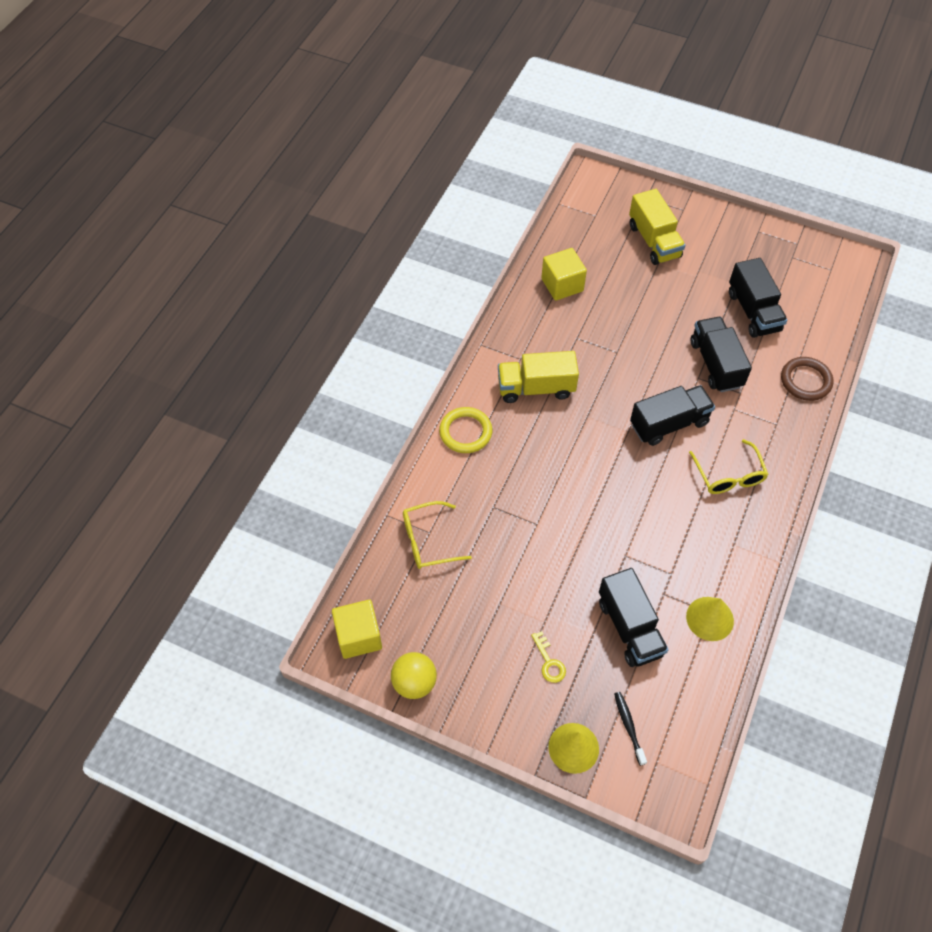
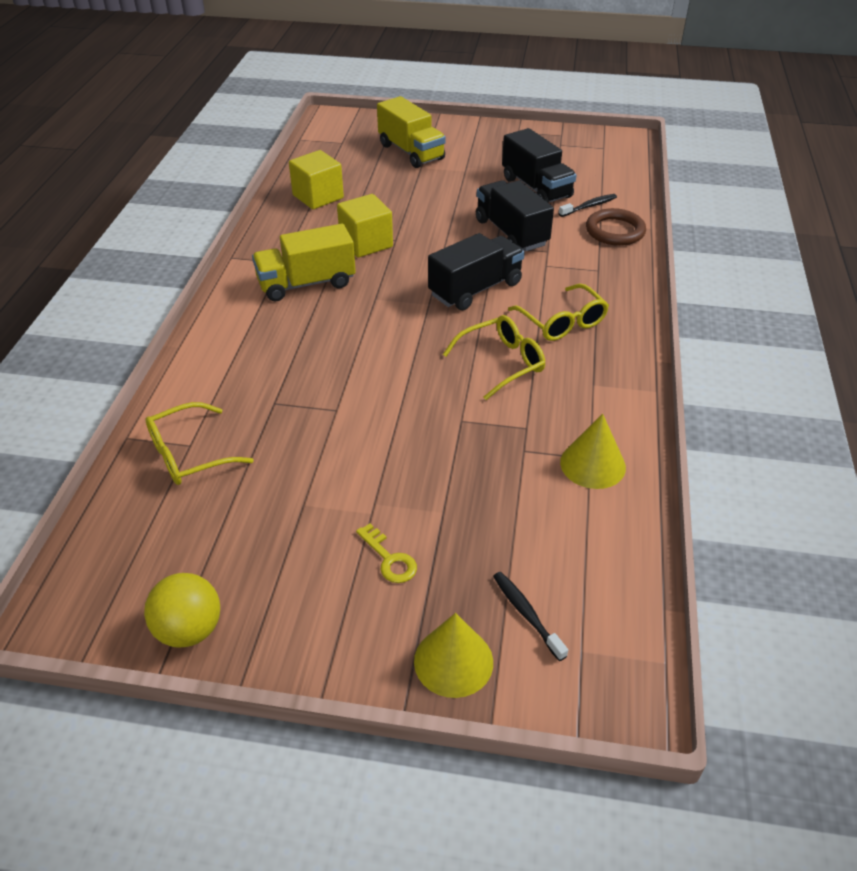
camera: 15 degrees left, 15 degrees down
yellow cube [332,600,382,659] -> yellow cube moved to [337,194,393,257]
yellow ring [439,407,492,453] -> none
black truck [599,568,668,667] -> none
none -> yellow glasses [443,315,545,400]
none -> black toothbrush [558,194,617,217]

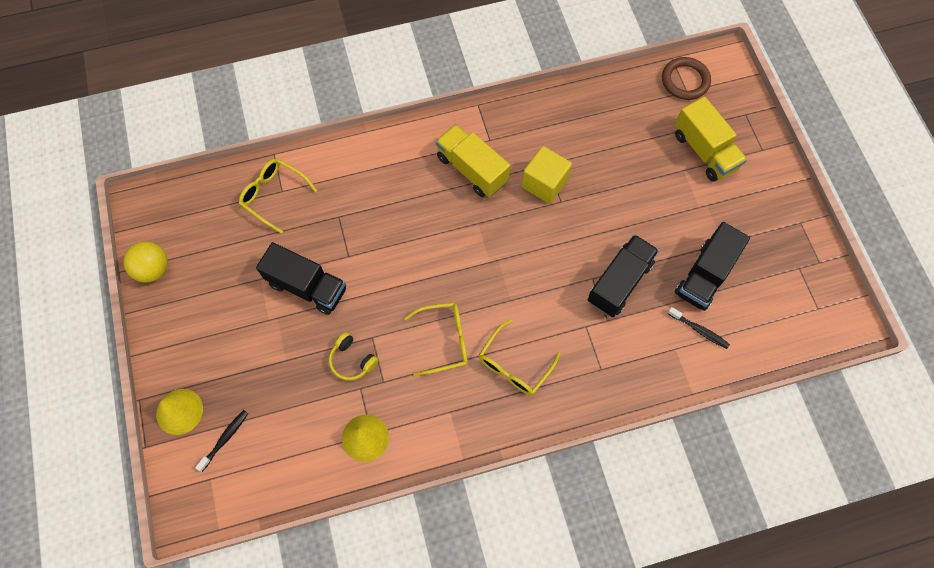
camera: 65 degrees right, 25 degrees up
yellow cube [289,150,344,209] -> none
yellow key [356,523,417,583] -> none
yellow truck [377,96,446,168] -> yellow truck turned 60 degrees counterclockwise [674,96,747,182]
black truck [428,233,525,310] -> black truck moved to [256,242,346,315]
yellow glasses [443,315,545,400] -> yellow glasses turned 45 degrees counterclockwise [404,302,468,376]
brown ring [586,208,646,246] -> brown ring moved to [662,57,711,100]
none -> yellow headphones [329,332,379,381]

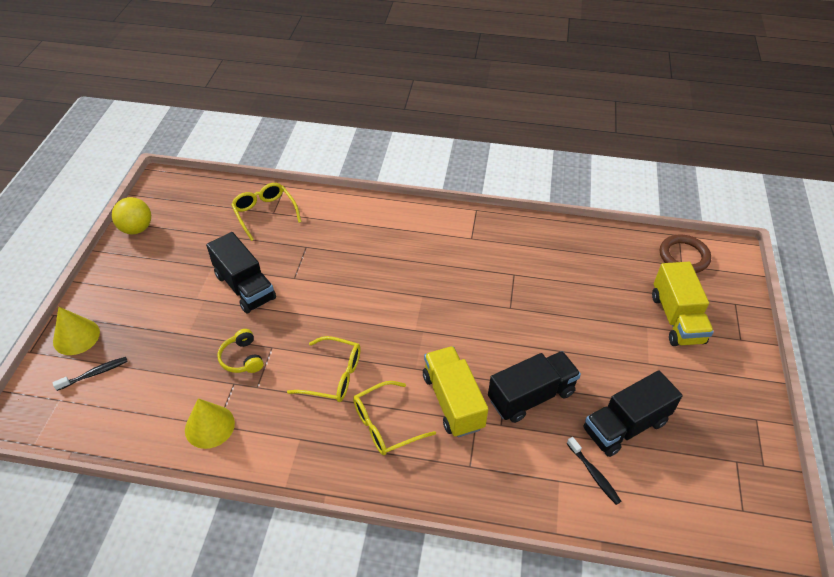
camera: 25 degrees right, 20 degrees down
yellow truck [436,124,510,197] -> yellow truck moved to [423,346,488,437]
yellow cube [522,146,572,204] -> none

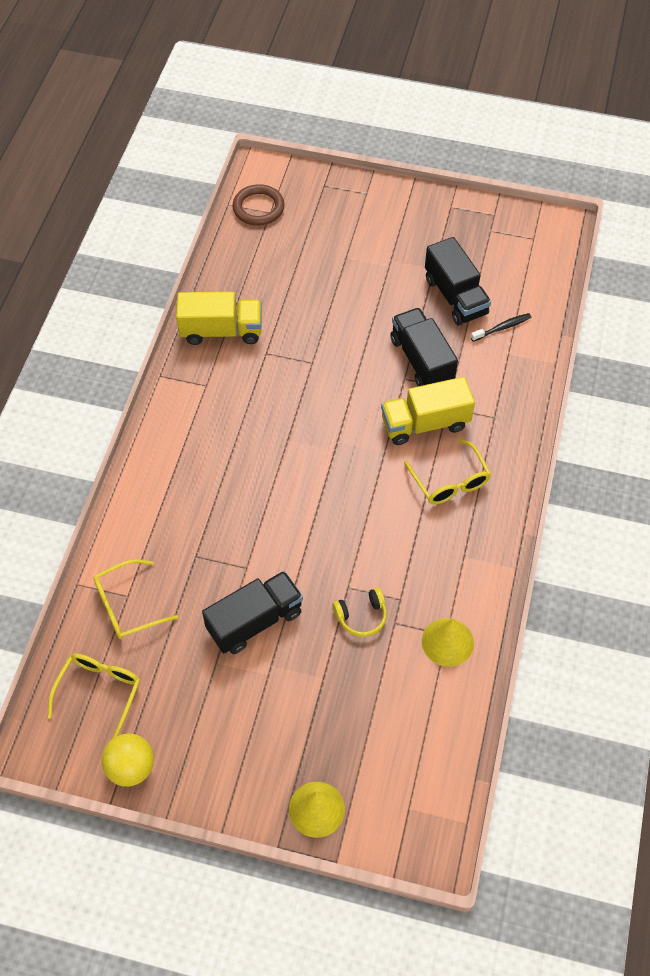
camera: 85 degrees left, 10 degrees up
black toothbrush [53,357,128,391] -> none
yellow glasses [287,336,361,402] -> yellow glasses moved to [48,653,140,740]
yellow truck [652,262,714,346] -> yellow truck moved to [176,292,262,345]

